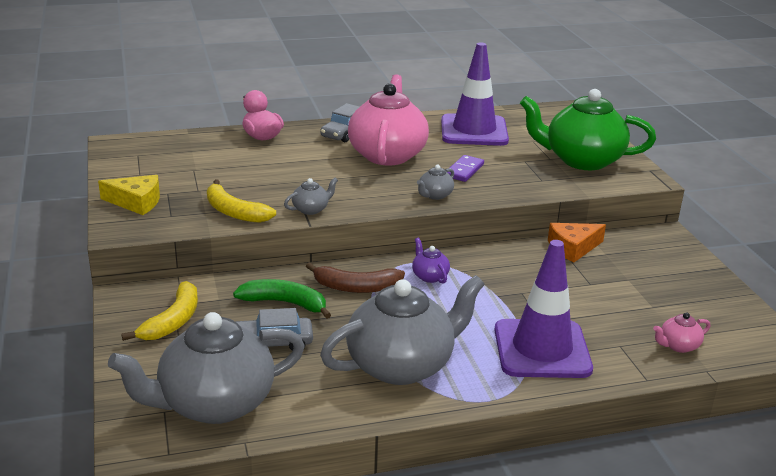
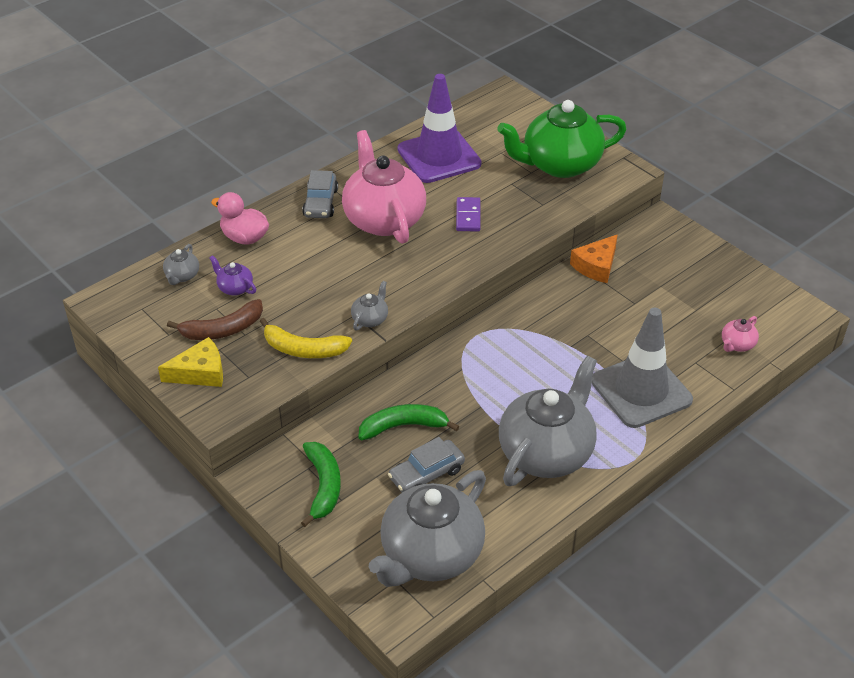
camera: 25 degrees left, 15 degrees up
yellow banana [121,281,198,341] -> green banana [301,442,341,527]
brown banana [306,262,405,293] -> brown banana moved to [167,299,263,340]
purple teapot [412,238,450,284] -> purple teapot moved to [209,255,256,296]
grey teapot [417,165,454,200] -> grey teapot moved to [163,244,199,285]
purple traffic cone [494,240,593,378] -> grey traffic cone [592,308,693,428]

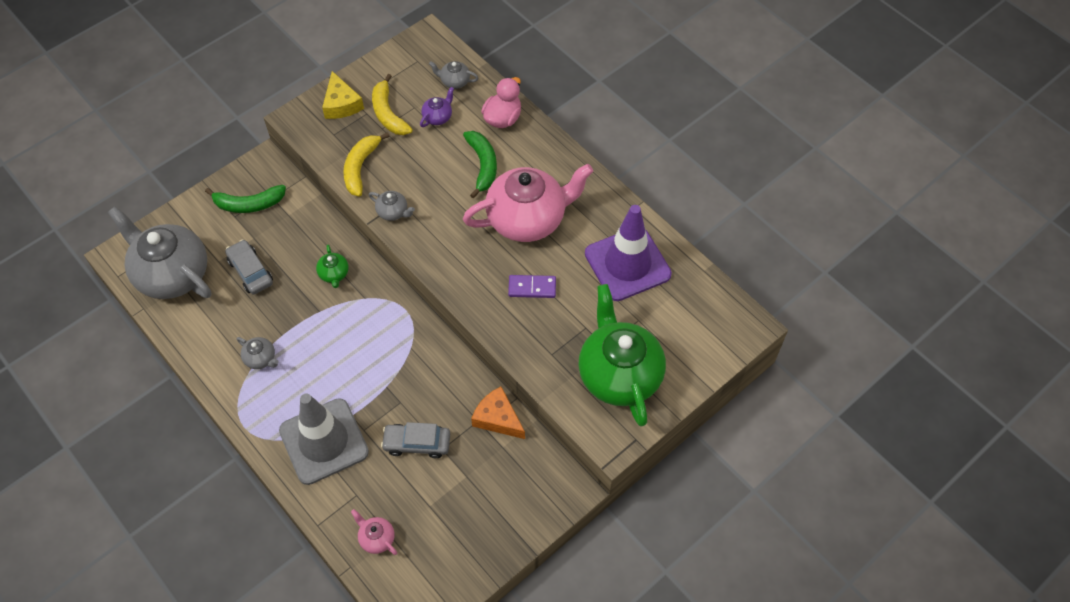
camera: 90 degrees right, 15 degrees up
brown banana [167,299,263,340] -> yellow banana [372,74,413,135]
grey car [302,170,338,218] -> grey car moved to [381,422,450,458]
green banana [358,404,459,440] -> green banana moved to [463,131,497,198]
grey teapot [499,356,597,486] -> grey teapot [237,337,279,369], size x0.41
none -> green teapot [316,245,349,288]

